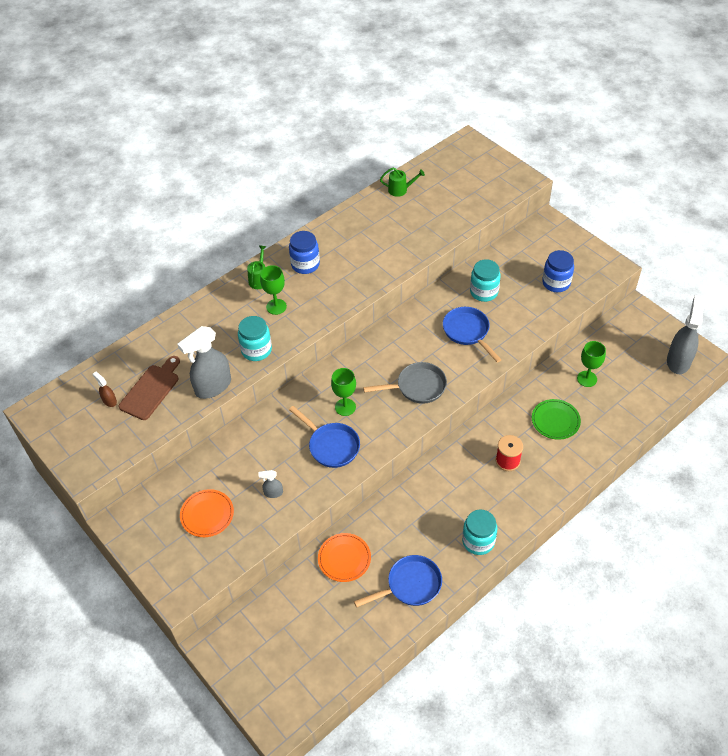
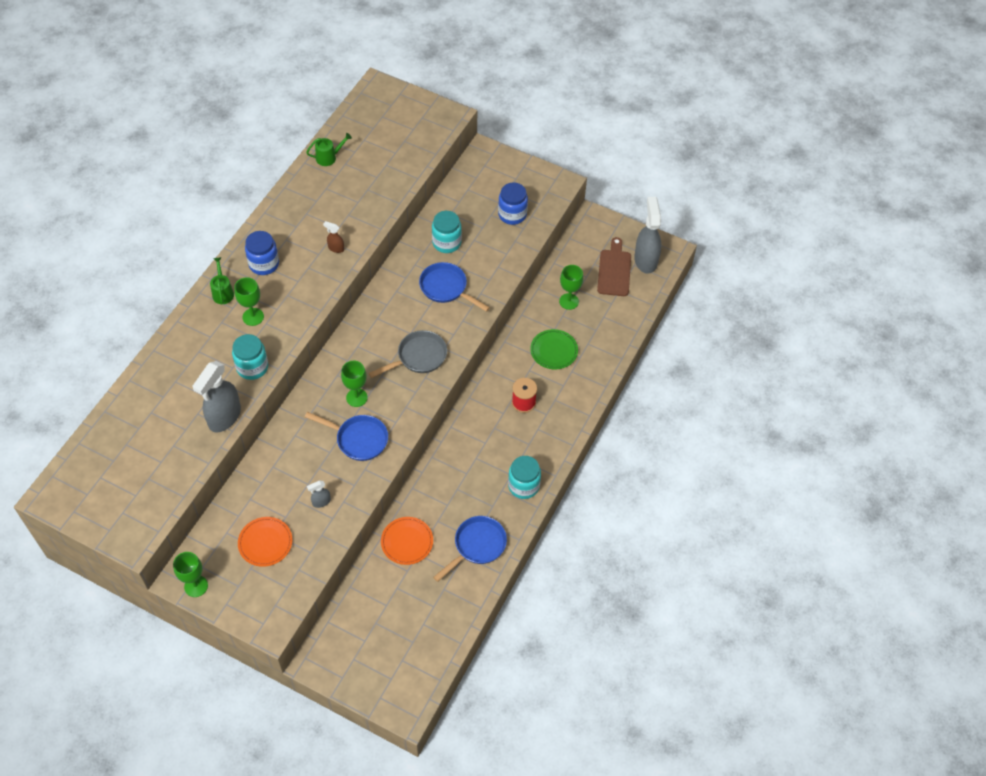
camera: 25 degrees left, 5 degrees up
brown spray bottle [92,372,117,407] -> brown spray bottle moved to [323,221,344,253]
brown cutting board [119,356,180,420] -> brown cutting board moved to [597,237,631,296]
none -> green goblet [173,552,208,597]

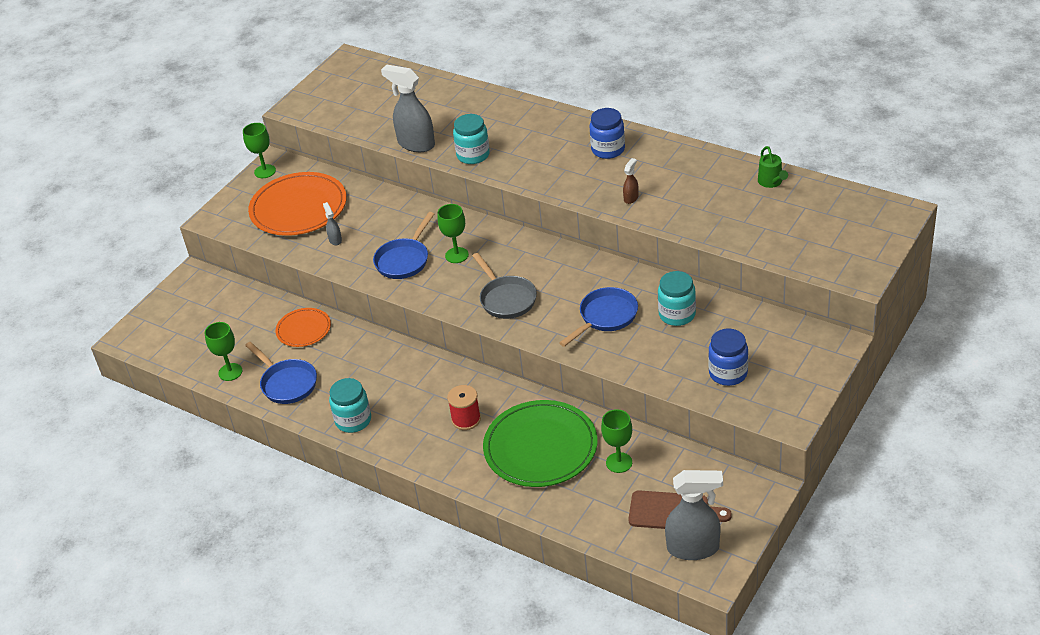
camera: 100 degrees right, 15 degrees down
green watering can [210,257,234,304] -> none
green goblet [234,277,264,326] -> green goblet moved to [205,322,242,381]
orange plate [238,517,292,567] -> orange plate [248,172,347,236], size x1.86
green plate [530,329,578,369] -> green plate [483,400,598,487], size x1.86

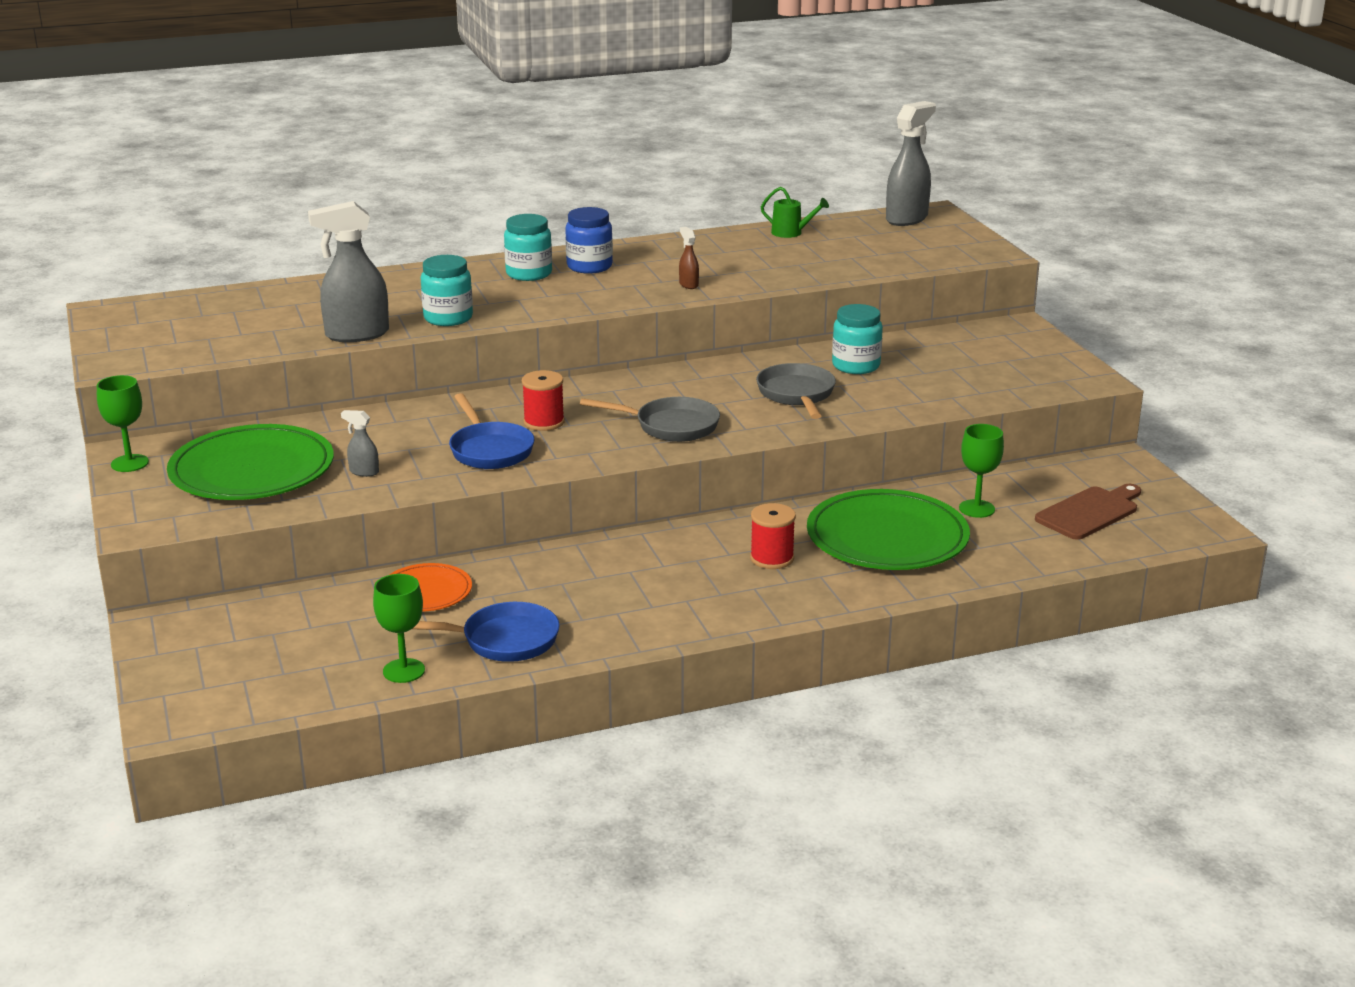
camera: 55 degrees left, 15 degrees down
orange plate [248,172,347,236] -> green plate [167,424,334,500]
turquoise jar [329,378,371,433] -> turquoise jar moved to [504,214,552,281]
green goblet [437,204,469,263] -> red spool [522,370,565,431]
blue pan [559,287,638,347] -> grey pan [756,363,836,419]
grey spray bottle [665,470,723,560] -> grey spray bottle moved to [886,101,936,226]
blue jar [708,329,748,386] -> none

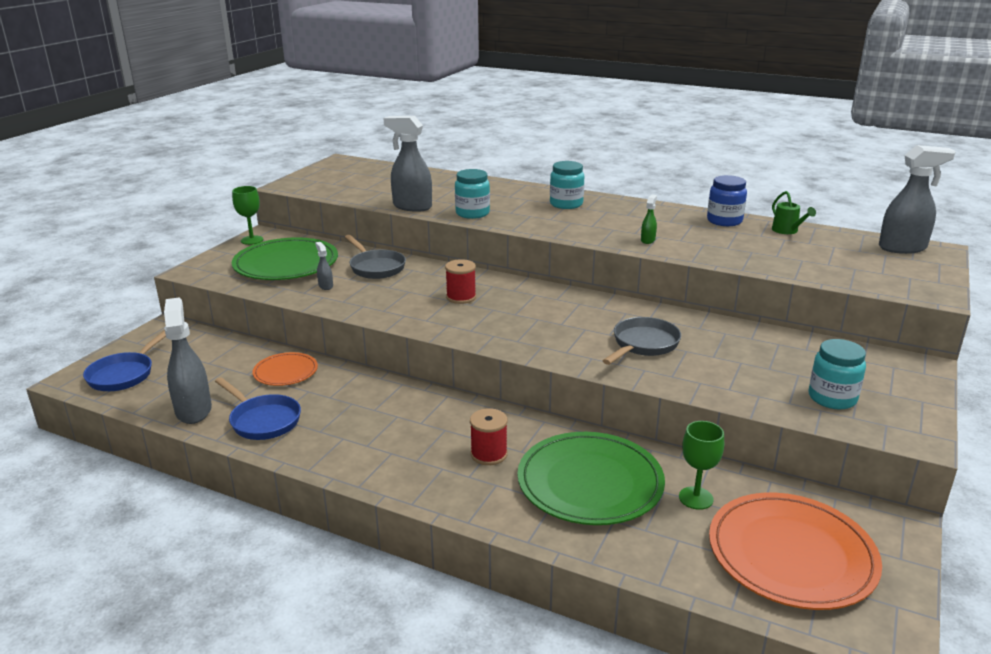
camera: 45 degrees right, 0 degrees up
green goblet [373,574,425,683] -> grey spray bottle [164,298,212,424]
blue pan [449,393,535,469] -> blue pan moved to [83,330,166,391]
blue jar [565,207,613,274] -> blue jar moved to [707,175,747,226]
grey pan [580,397,720,442] -> grey pan moved to [345,235,406,279]
brown spray bottle [679,227,699,289] -> green spray bottle [641,195,657,244]
turquoise jar [832,304,883,374] -> turquoise jar moved to [809,339,866,409]
brown cutting board [1035,484,1141,540] -> orange plate [709,492,882,610]

